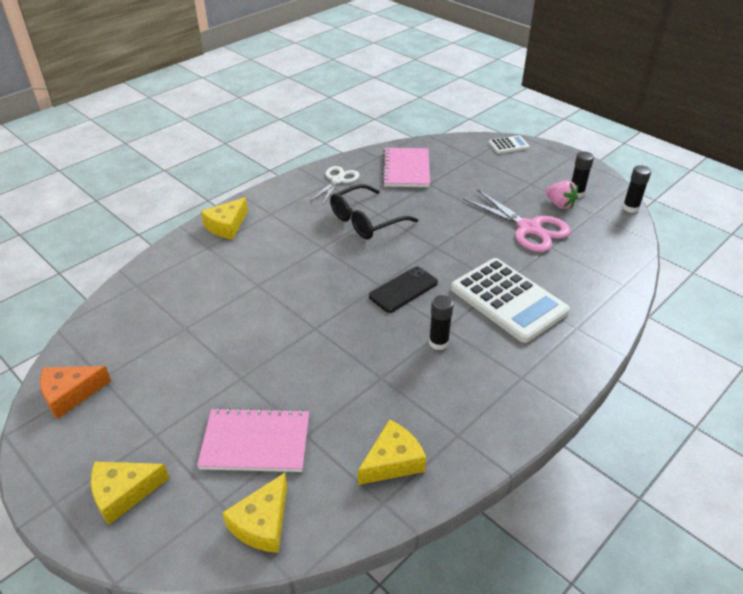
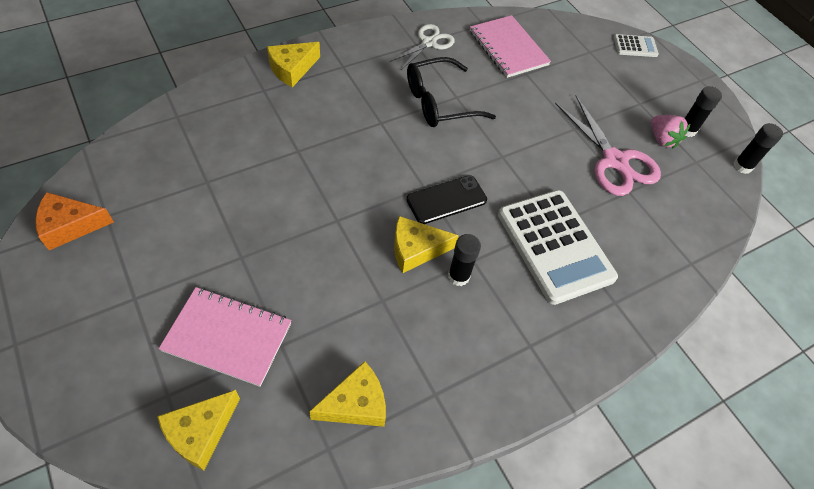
camera: 10 degrees right, 15 degrees up
yellow cheese [91,462,169,525] -> yellow cheese moved to [394,216,459,273]
pink notebook [382,148,430,187] -> pink notebook turned 45 degrees counterclockwise [470,15,551,78]

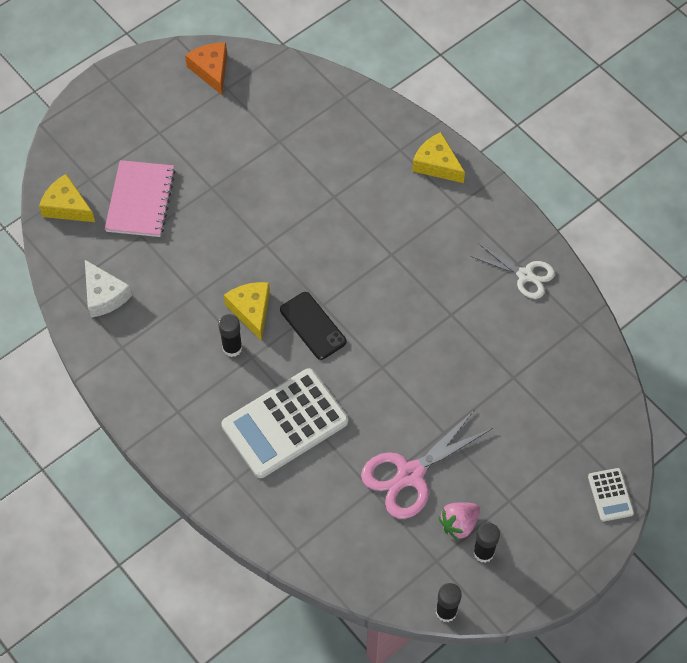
camera: 85 degrees right, 5 degrees up
yellow cheese [309,361,386,427] -> white cheese [85,260,132,318]
black glasses [407,57,496,127] -> none
pink notebook [470,15,551,78] -> none

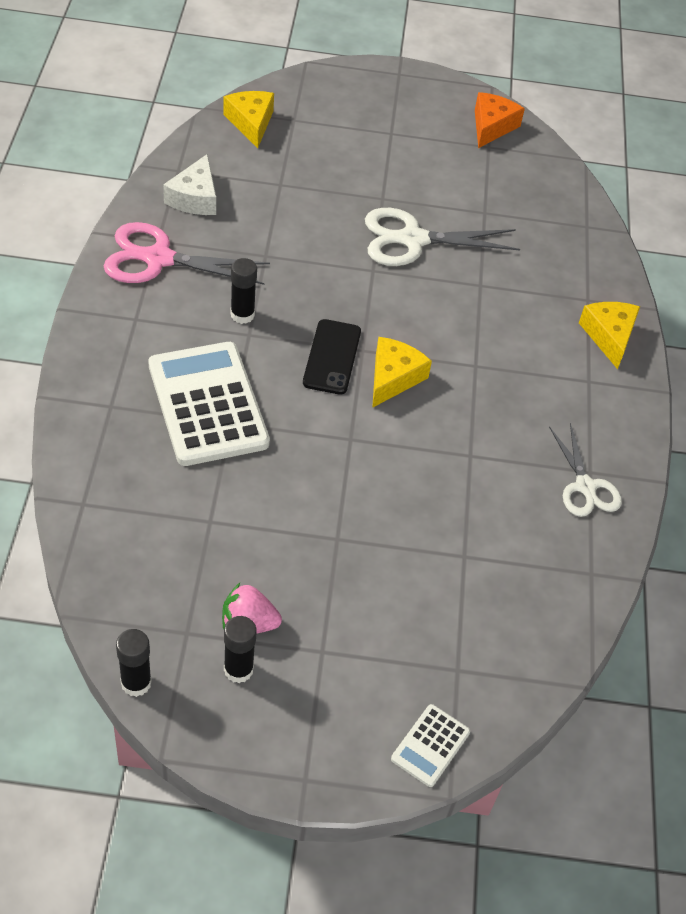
camera: 40 degrees right, 10 degrees down
pink notebook [105,160,176,237] -> none
white calculator [221,368,348,478] -> white calculator turned 60 degrees clockwise [148,342,270,466]
yellow cheese [224,282,270,341] -> yellow cheese moved to [372,337,432,408]
pink scissors [361,409,493,519] -> pink scissors moved to [104,222,270,285]
none -> white scissors [365,208,520,266]

